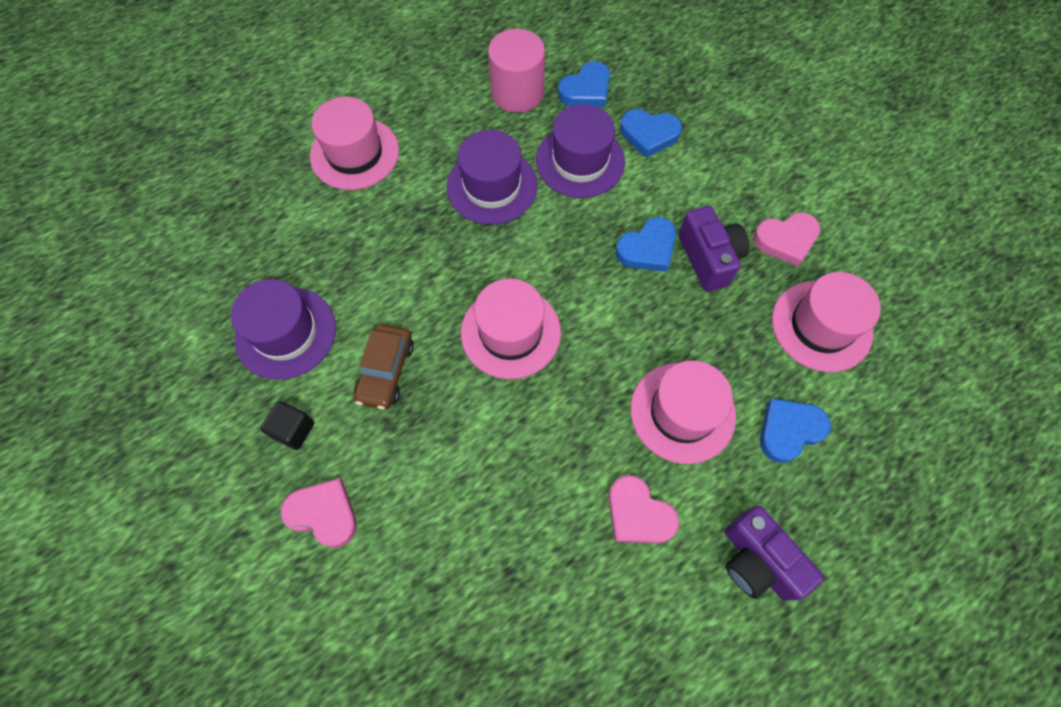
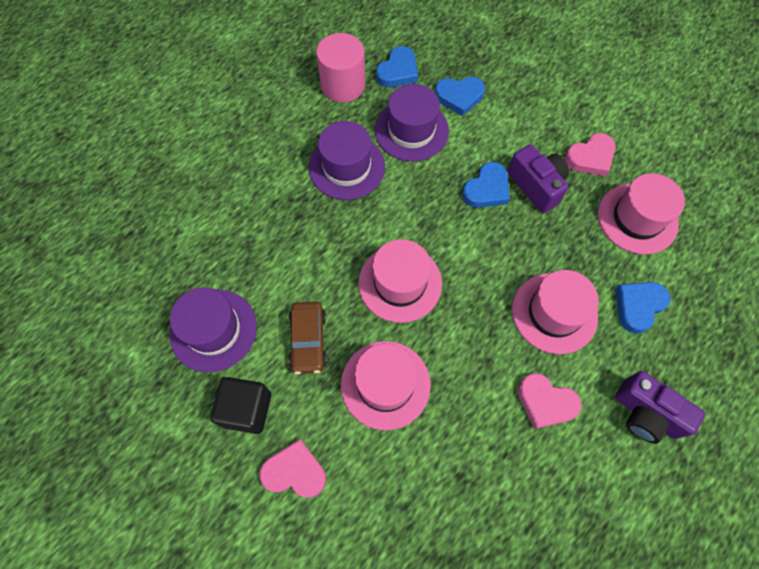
camera: 15 degrees left, 0 degrees up
black cube [260,401,314,450] -> black cube [210,377,271,434], size x1.52
pink hat [310,97,399,190] -> pink hat moved to [341,341,431,430]

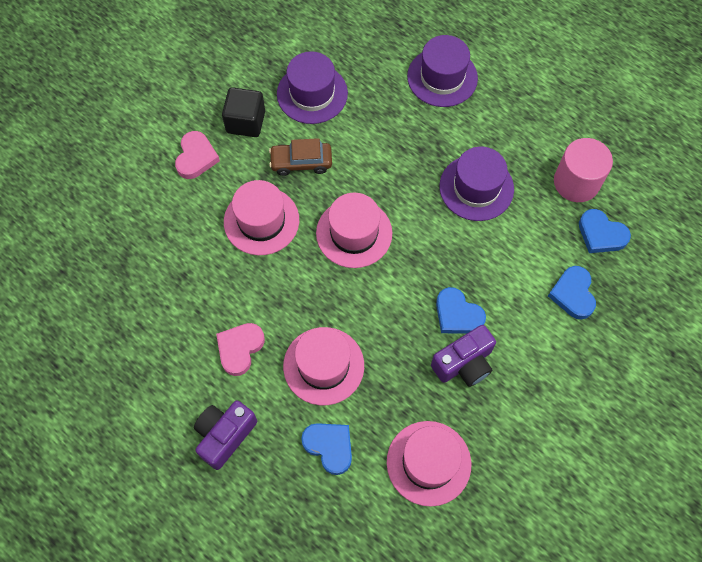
camera: 90 degrees right, 0 degrees up
purple hat [375,84,449,162] -> purple hat moved to [407,35,478,107]
pink heart [565,133,616,176] -> none

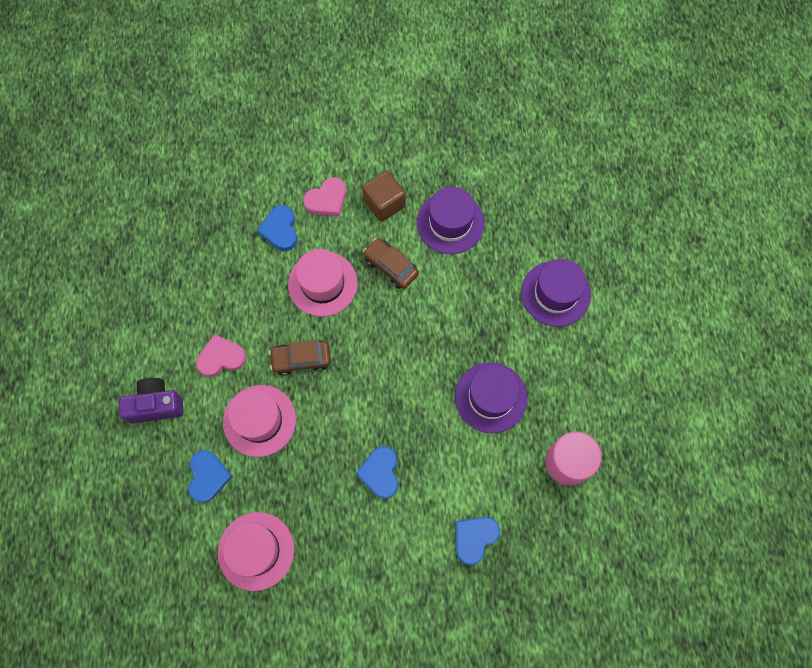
camera: 45 degrees right, 5 degrees up
black cube [222,87,265,137] -> brown cube [362,171,406,222]
pink hat [316,193,392,268] -> none
purple camera [431,325,496,387] -> none
blue heart [579,209,631,253] -> blue heart moved to [257,205,298,251]
none -> brown car [269,340,331,375]

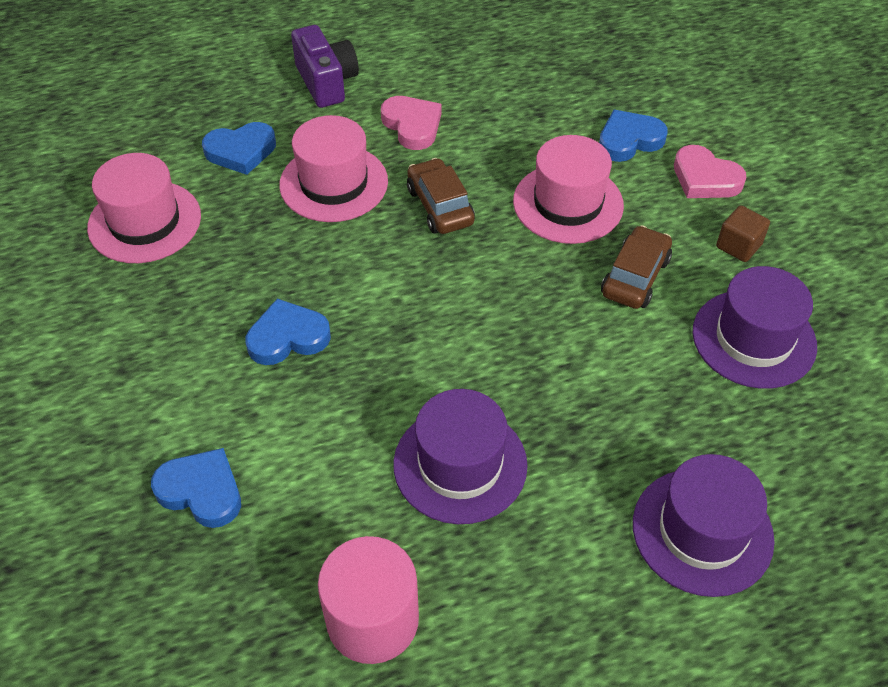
camera: 75 degrees right, 20 degrees down
brown cube [362,171,406,222] -> brown cube [716,206,770,262], size x0.66

